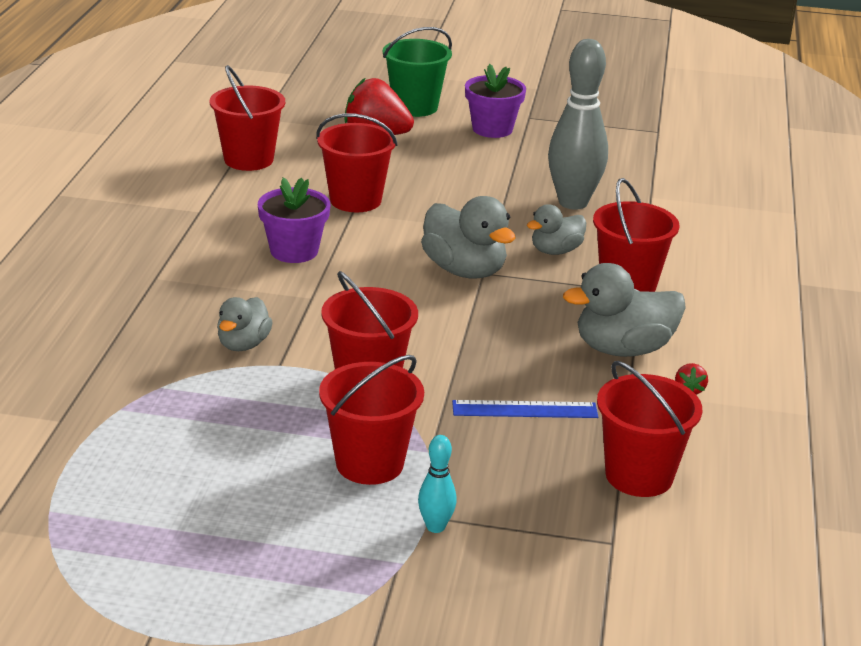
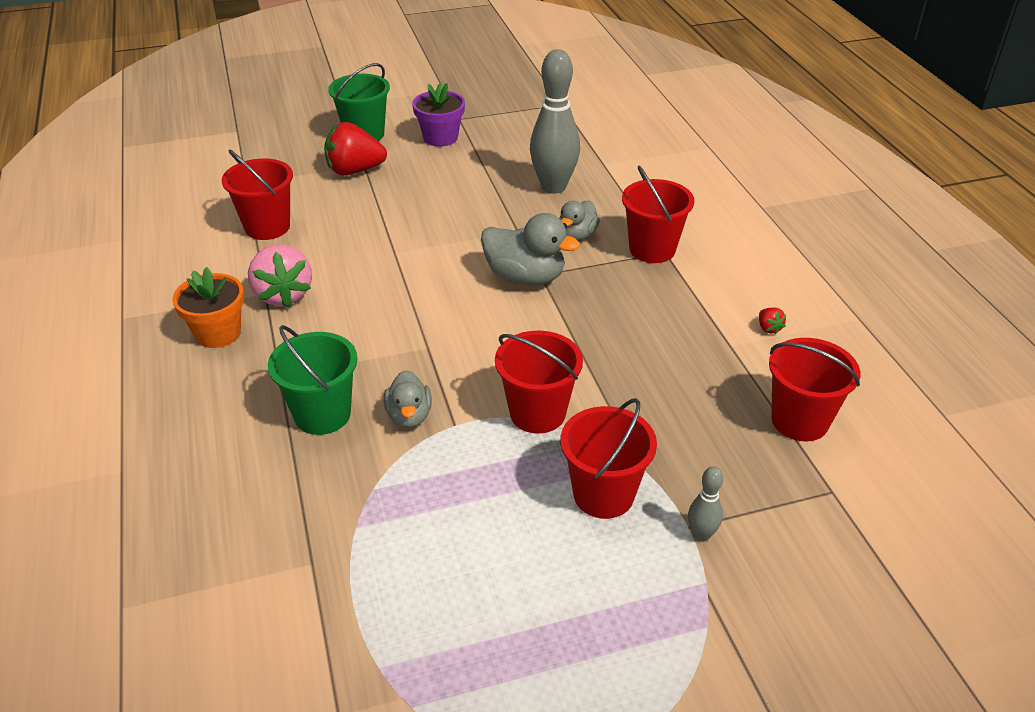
camera: 25 degrees left, 10 degrees up
purple flower pot [258,177,330,263] -> none
red bucket [316,113,398,212] -> none
turquoise bowling pin [418,435,457,533] -> grey bowling pin [688,466,723,542]
blue ruler [452,400,598,418] -> none
grey duck [563,263,686,357] -> none
none -> orange flower pot [172,267,244,348]
none -> pink strawberry [248,244,312,307]
none -> green bucket [268,325,357,435]

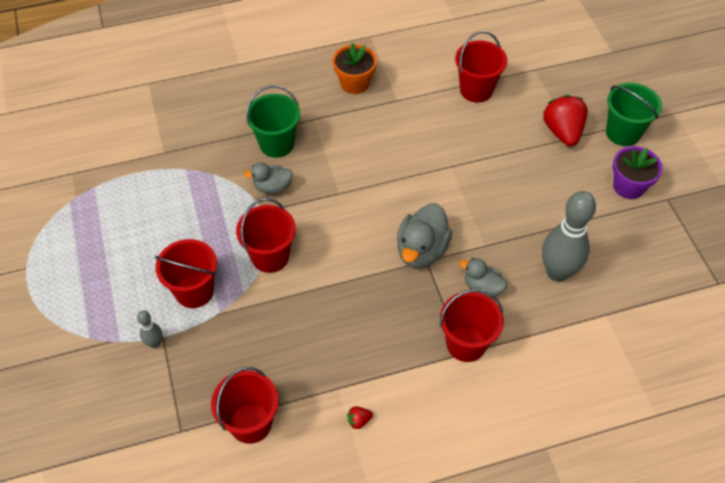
camera: 90 degrees right, 15 degrees up
pink strawberry [248,244,312,307] -> none

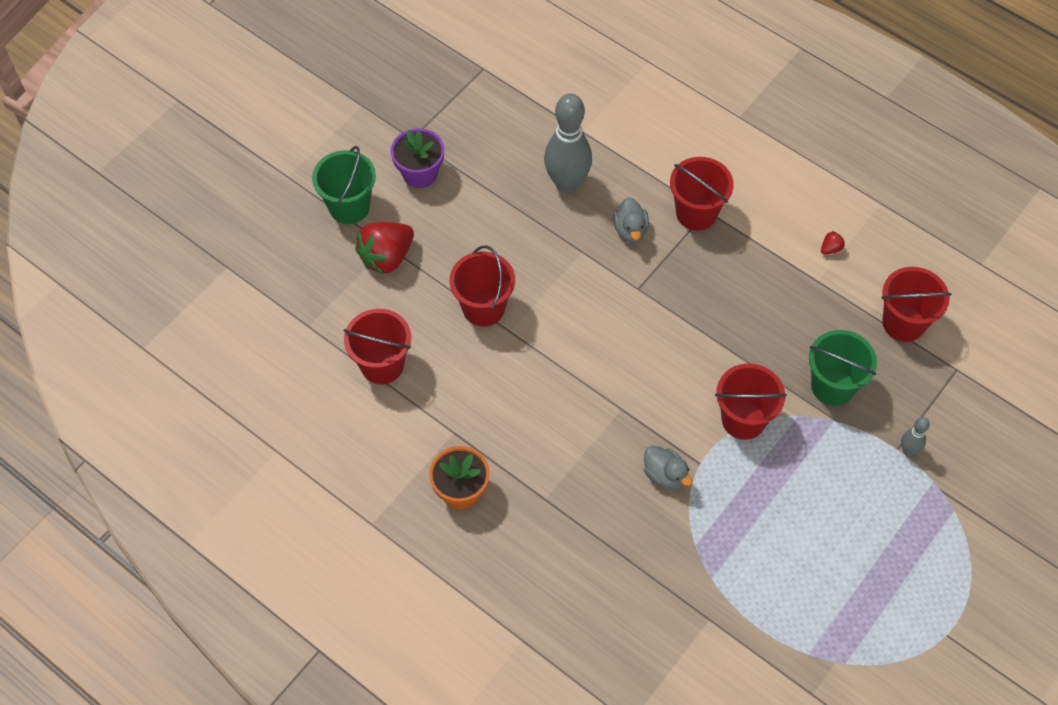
camera: 125 degrees left, 5 degrees up
red bucket [155,239,217,308] -> red bucket moved to [450,246,515,326]
green bucket [246,85,300,158] -> green bucket moved to [809,330,877,406]
red strawberry [347,407,373,429] -> red strawberry turned 75 degrees counterclockwise [821,231,845,255]
grey duck [397,203,452,268] -> none

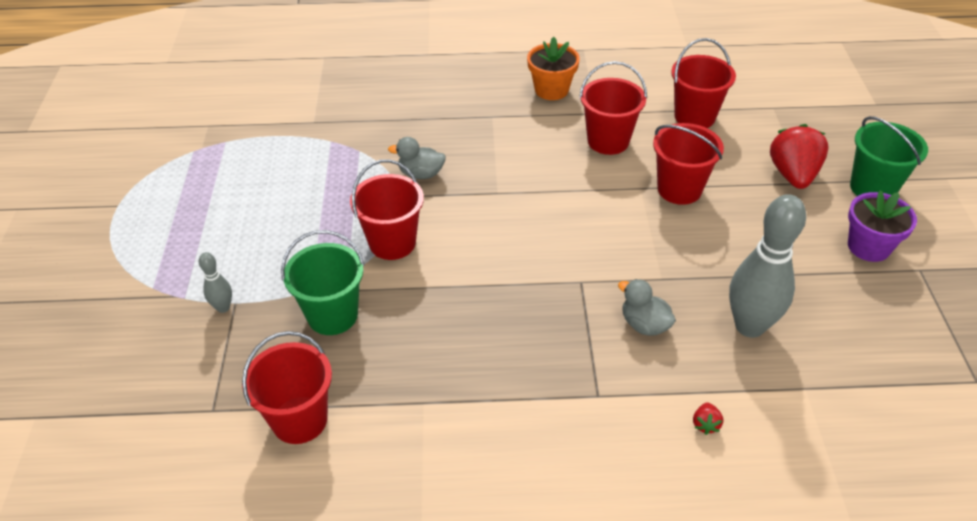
camera: 140 degrees right, 15 degrees down
red bucket [670,157,734,231] -> red bucket moved to [579,61,647,155]
red strawberry [821,231,845,255] -> red strawberry moved to [693,402,723,435]

